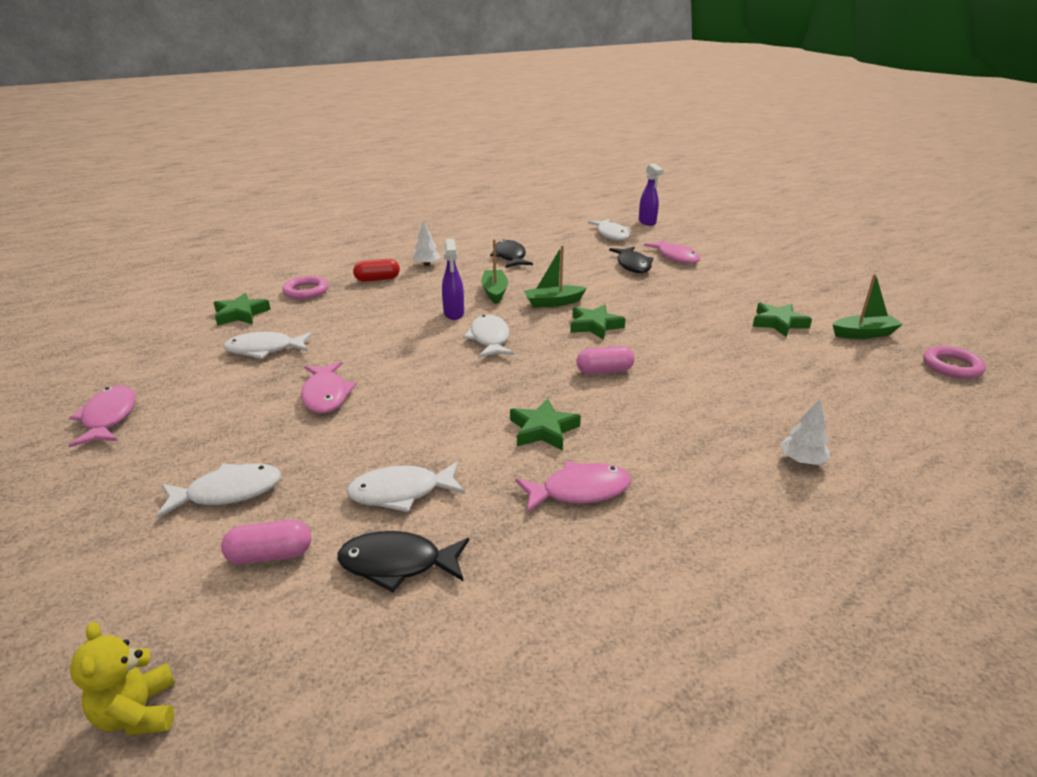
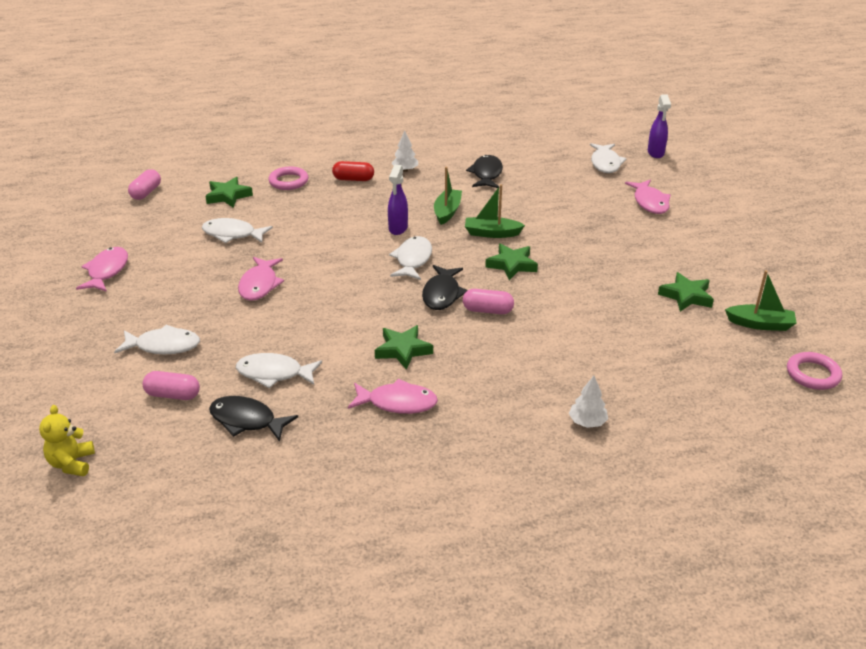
camera: 20 degrees right, 5 degrees up
black fish [609,247,653,273] -> black fish moved to [422,265,468,310]
none -> pink capsule [128,169,161,200]

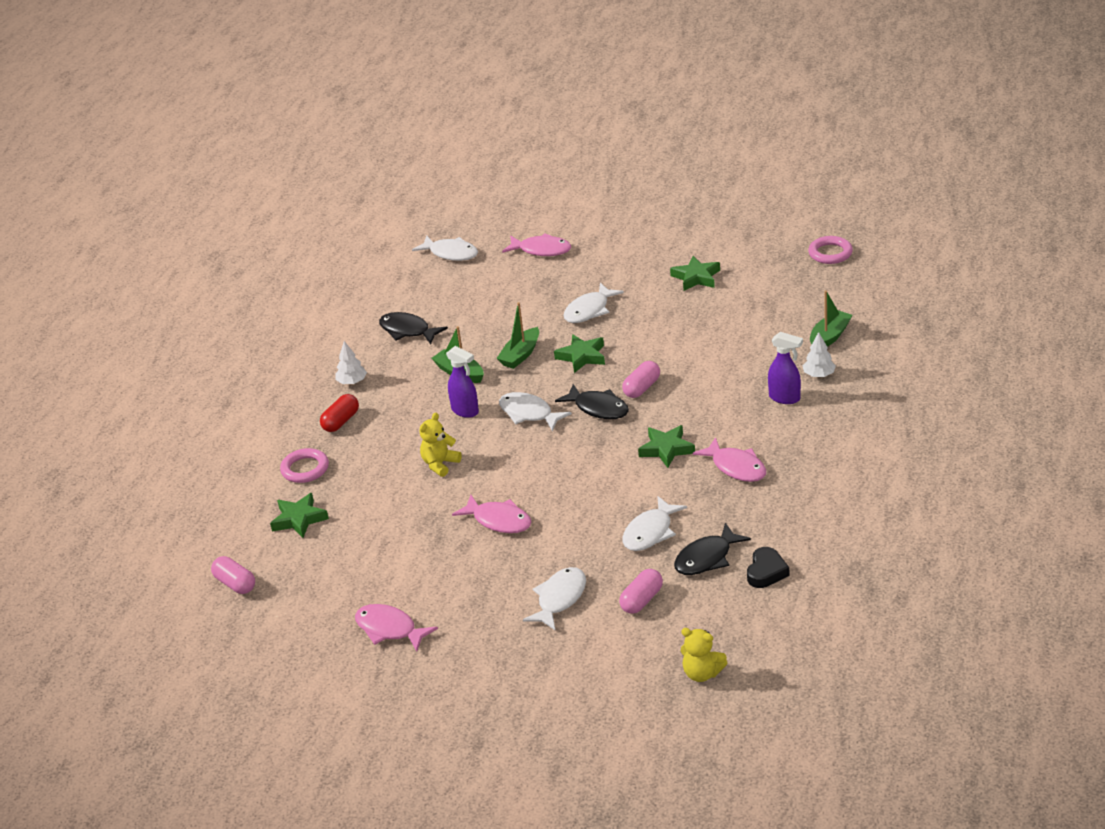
camera: 60 degrees left, 0 degrees up
white fish [202,218,273,243] -> white fish moved to [563,283,624,323]
pink fish [348,379,438,414] -> pink fish turned 105 degrees clockwise [693,437,766,482]
purple spray bottle [648,95,671,158] -> purple spray bottle moved to [768,332,803,404]
green boat [725,270,796,331] -> green boat moved to [810,291,852,347]
none -> yellow teddy bear [420,413,462,477]
none -> black heart [747,547,790,588]

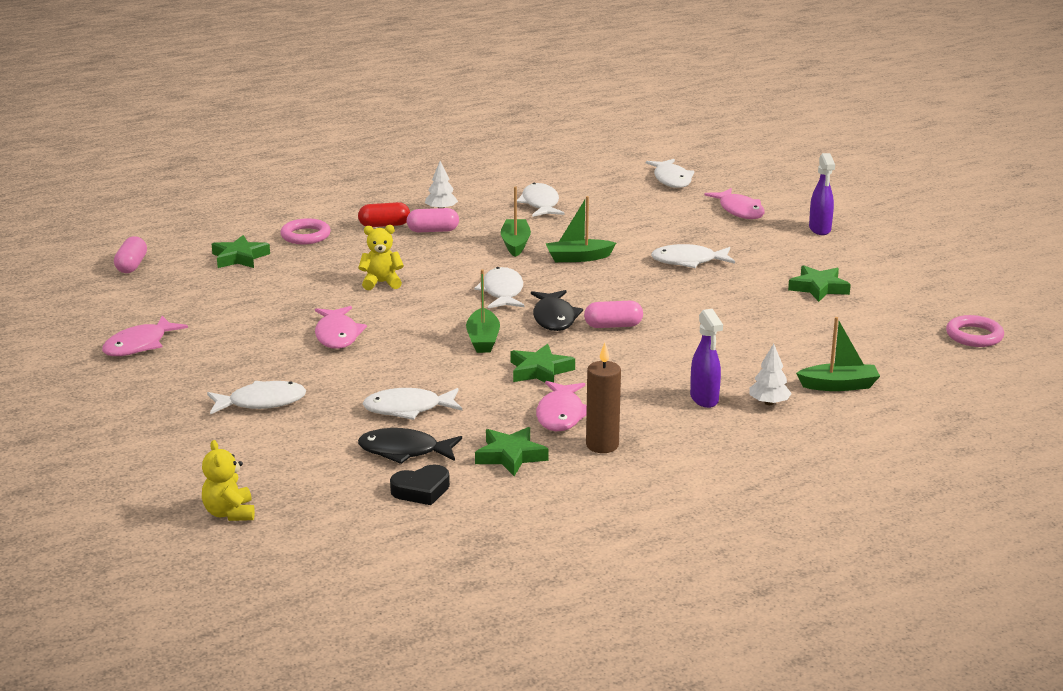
camera: 45 degrees right, 10 degrees down
pink fish [355,604,438,651] -> pink fish turned 135 degrees counterclockwise [102,316,188,356]
black fish [379,312,448,344] -> white fish [517,183,564,217]
purple spray bottle [446,346,479,418] -> purple spray bottle moved to [809,153,835,235]
green star [554,334,605,373] -> green star moved to [475,427,549,476]
pink capsule [619,569,663,614] -> pink capsule moved to [407,208,459,232]
none -> green boat [466,269,500,353]
none -> brown candle [586,343,621,453]

